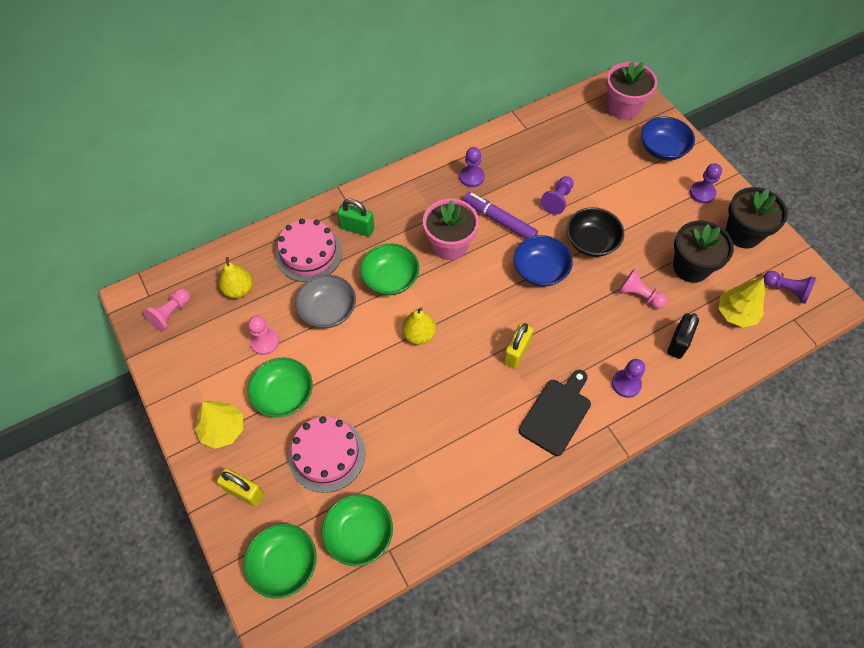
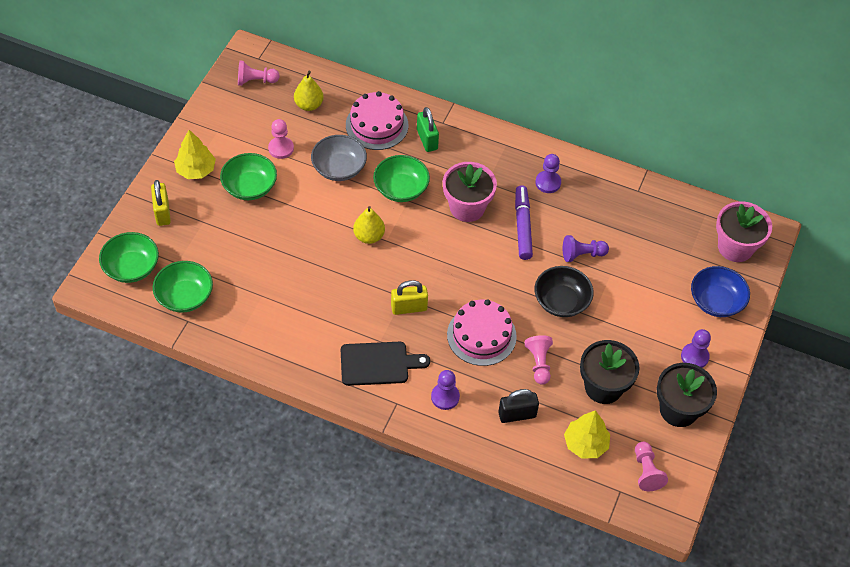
camera: 50 degrees right, 5 degrees down
pink cake [288,416,365,493] -> pink cake moved to [447,299,517,366]
blue bowl [513,235,573,287] -> none
purple pawn [763,271,816,304] -> pink pawn [635,442,668,491]

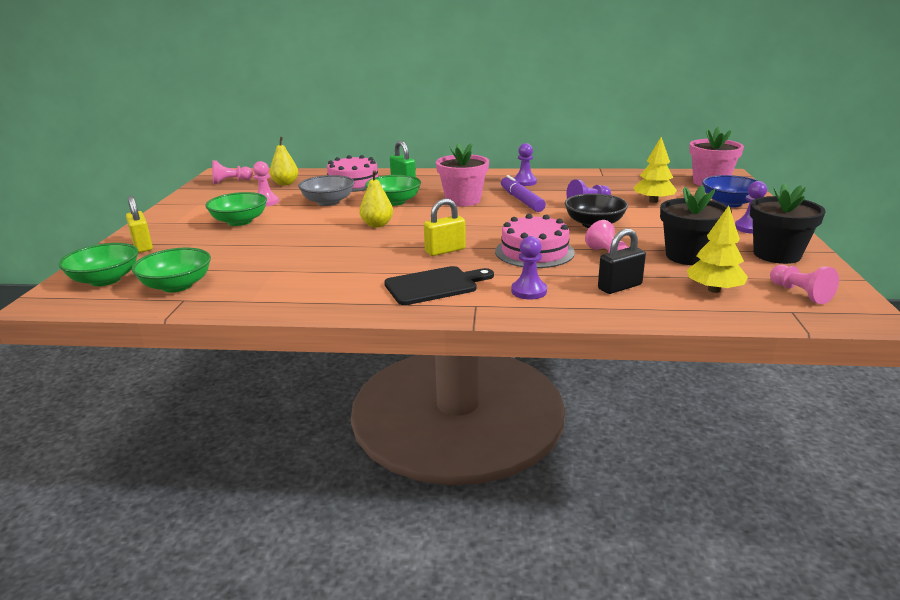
camera: 15 degrees left, 30 degrees down
yellow tree [174,130,216,179] -> yellow tree moved to [633,137,677,203]

